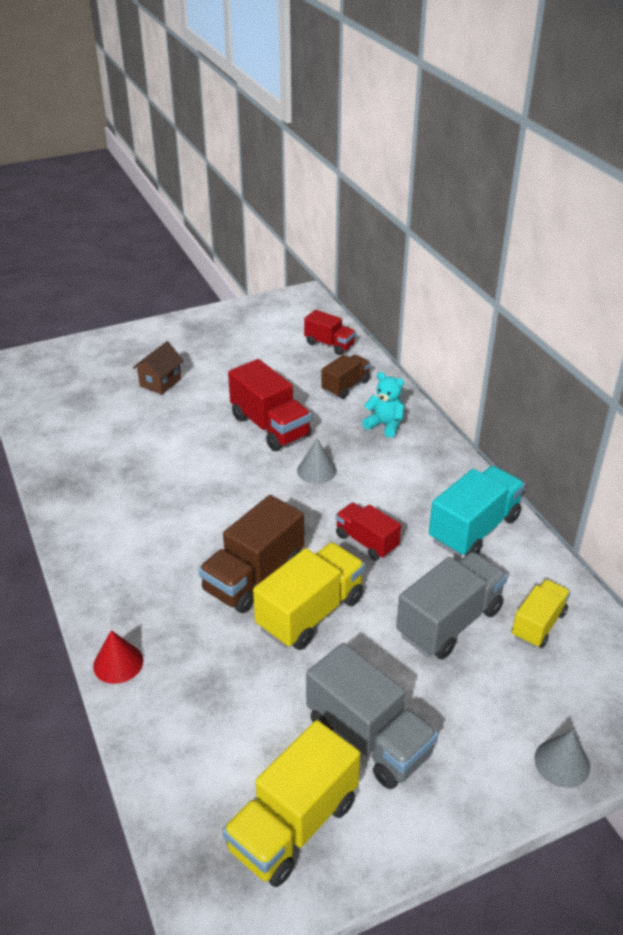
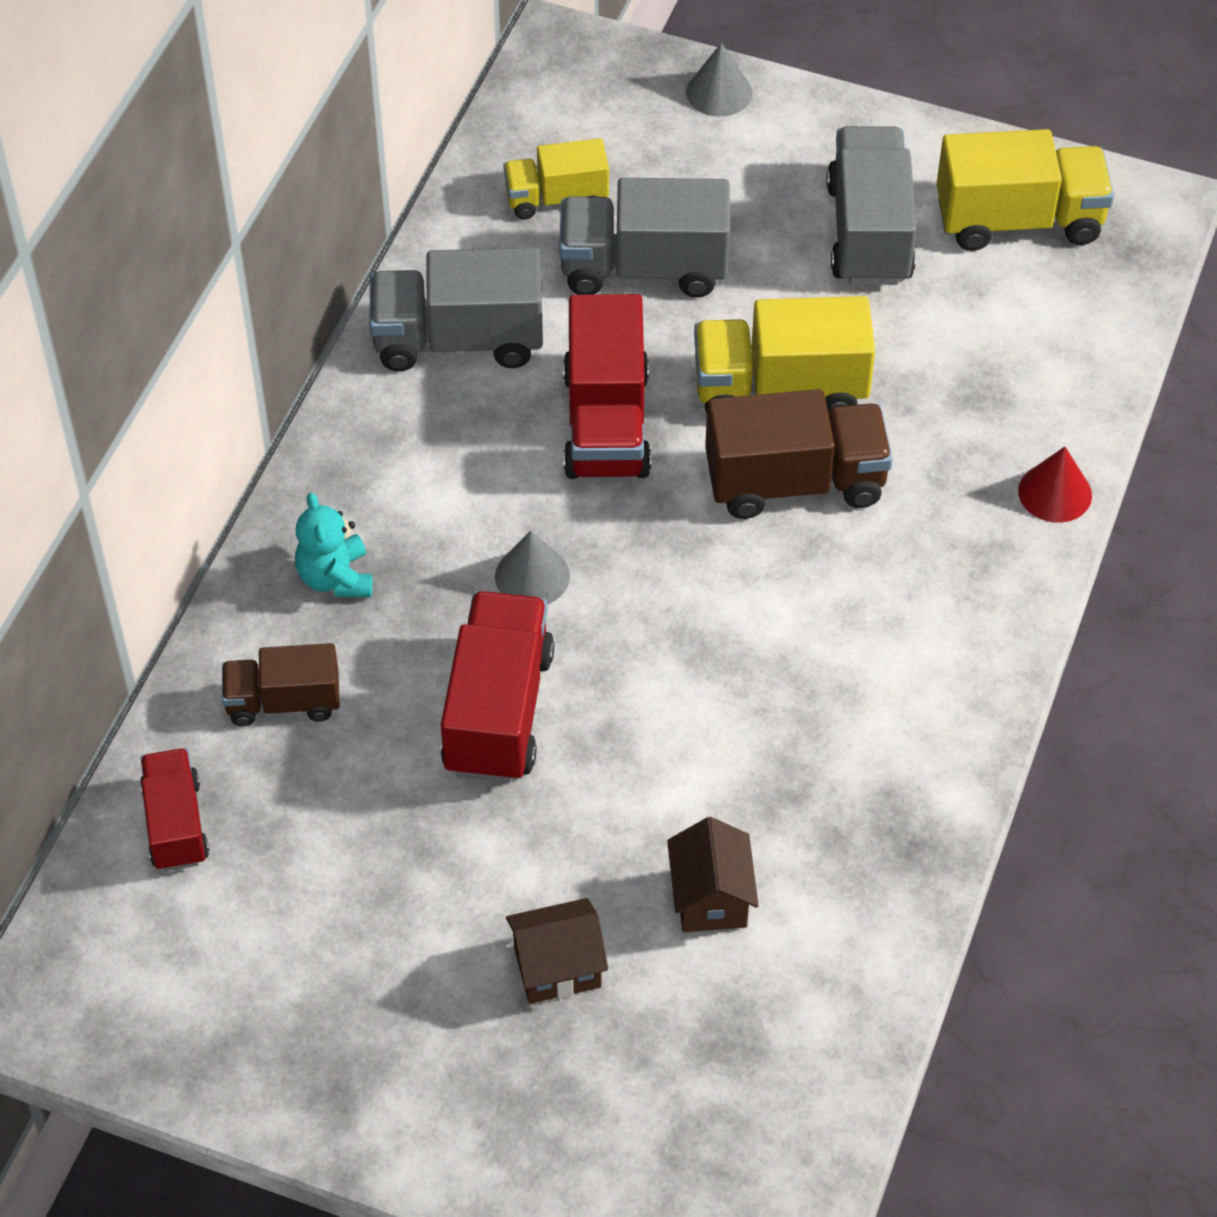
camera: 135 degrees left, 15 degrees up
red truck [335,503,401,560] -> red truck [563,294,651,479], size x1.62
turquoise truck [429,466,525,557] -> grey truck [369,248,543,371]
none -> brown house [667,817,759,932]

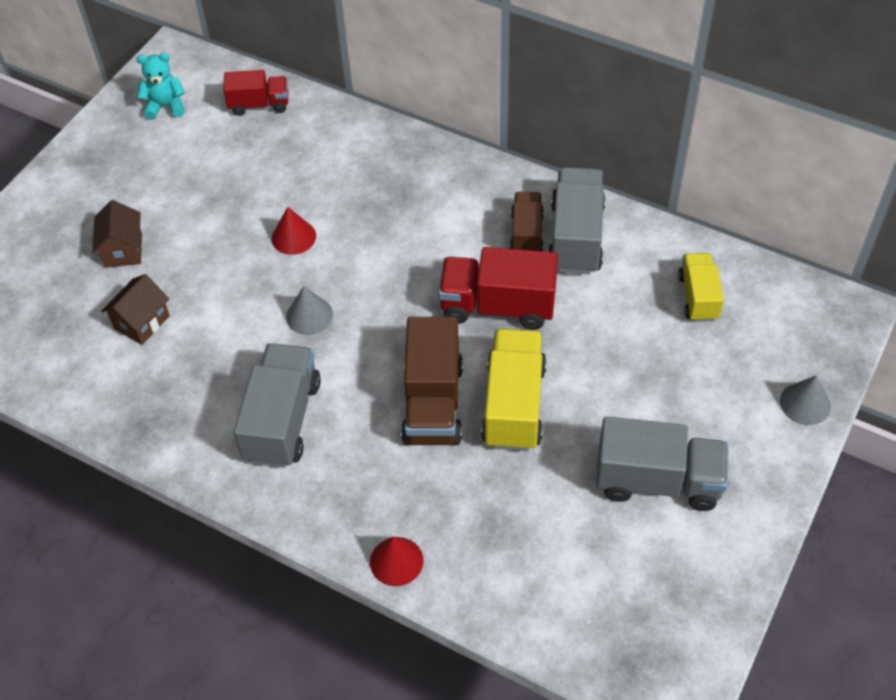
camera: 100 degrees right, 0 degrees up
brown truck [222,643,339,726] -> brown truck moved to [510,192,544,251]
turquoise teddy bear [295,493,373,597] -> turquoise teddy bear moved to [136,53,185,120]
red truck [441,591,554,783] -> red cone [272,207,316,255]
grey cone [495,531,570,604] -> grey cone moved to [286,286,333,335]
grey truck [559,178,730,298] -> grey truck moved to [233,343,321,468]
brown house [667,817,759,932] -> brown house turned 60 degrees counterclockwise [101,274,170,345]
yellow truck [936,129,1114,251] -> none

